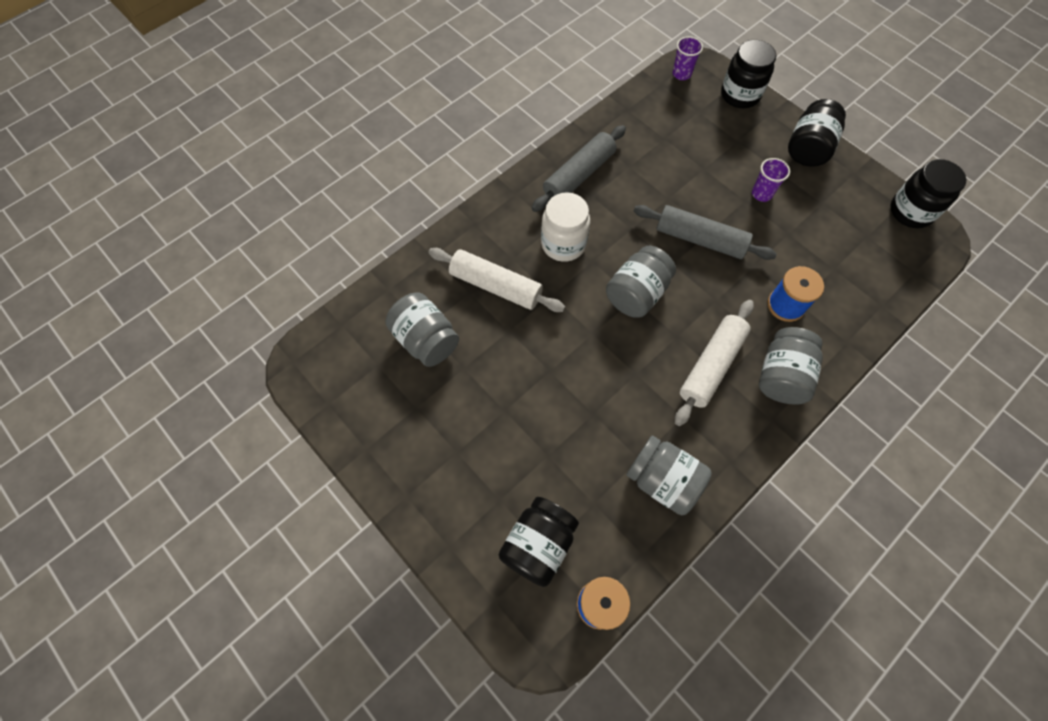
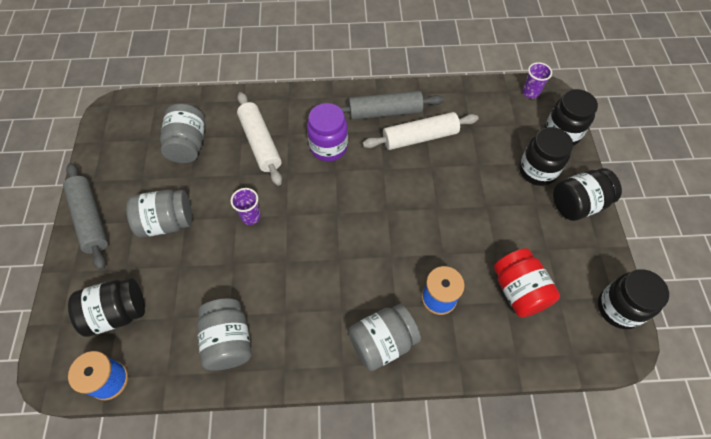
camera: 40 degrees right, 5 degrees down
white jar [541,192,590,262] -> purple jar [307,103,348,161]
grey jar [606,246,676,318] -> grey jar moved to [126,190,192,238]
grey rolling pin [634,205,777,260] -> grey rolling pin moved to [63,163,108,270]
white rolling pin [675,300,754,426] -> white rolling pin moved to [363,112,479,150]
purple cup [752,158,790,202] -> purple cup moved to [231,188,261,225]
none -> red jar [494,248,560,317]
none -> black jar [519,127,573,186]

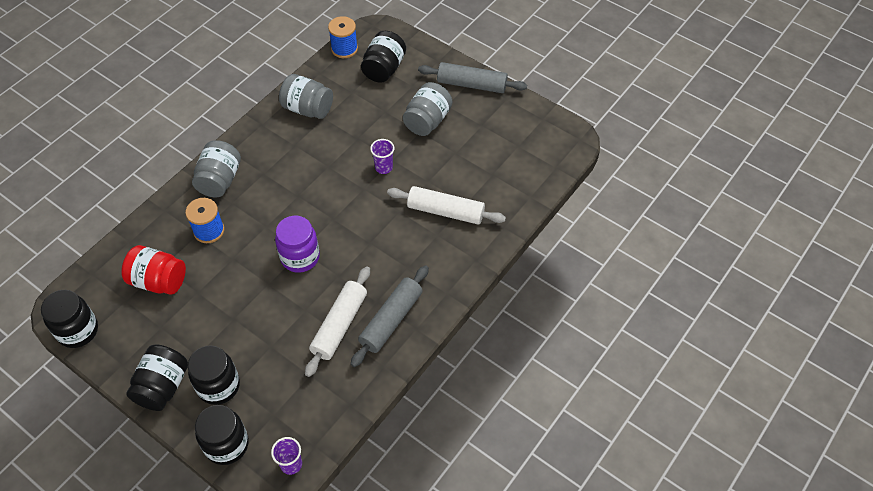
camera: 130 degrees right, 5 degrees down
grey jar [160,104,205,163] -> none
purple jar [307,103,348,161] -> purple jar moved to [275,216,320,273]

